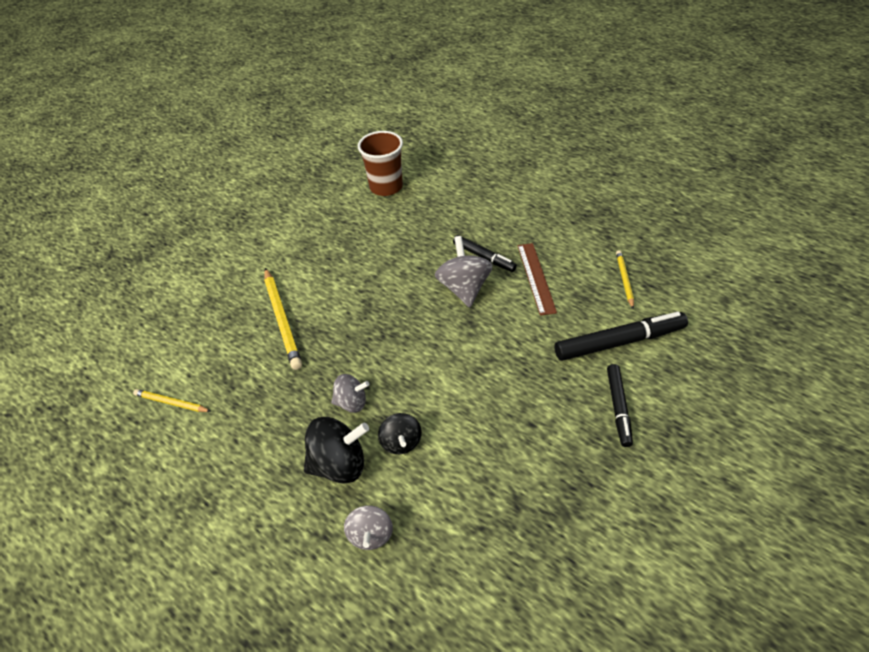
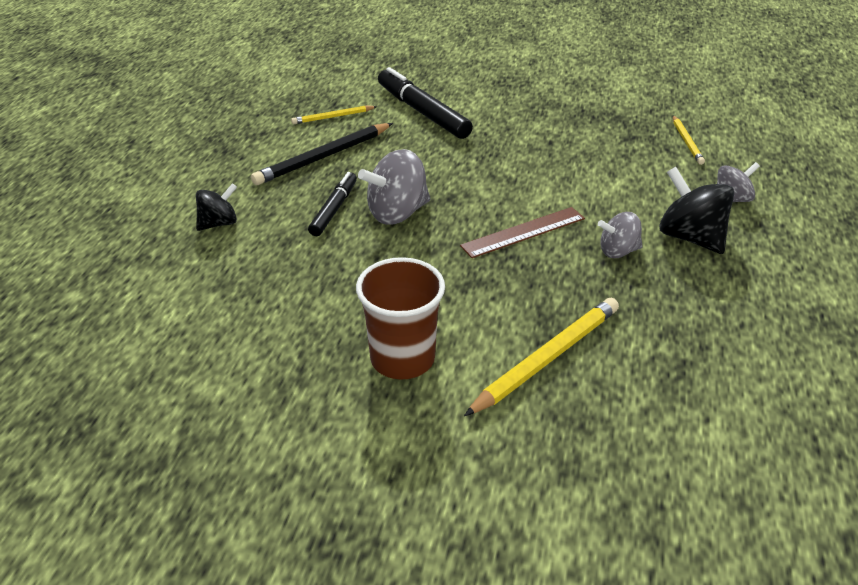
camera: 115 degrees left, 10 degrees down
yellow pencil [133,389,211,412] -> yellow pencil moved to [673,115,705,165]
grey spinning top [331,374,369,413] -> grey spinning top turned 75 degrees counterclockwise [598,212,643,258]
brown cup [358,131,403,196] -> brown cup moved to [356,257,445,380]
black spinning top [378,413,422,454] -> black spinning top moved to [196,183,237,231]
brown ruler [518,243,557,316] -> brown ruler moved to [460,207,585,258]
black marker [607,364,633,447] -> none
none -> black pencil [251,123,393,185]

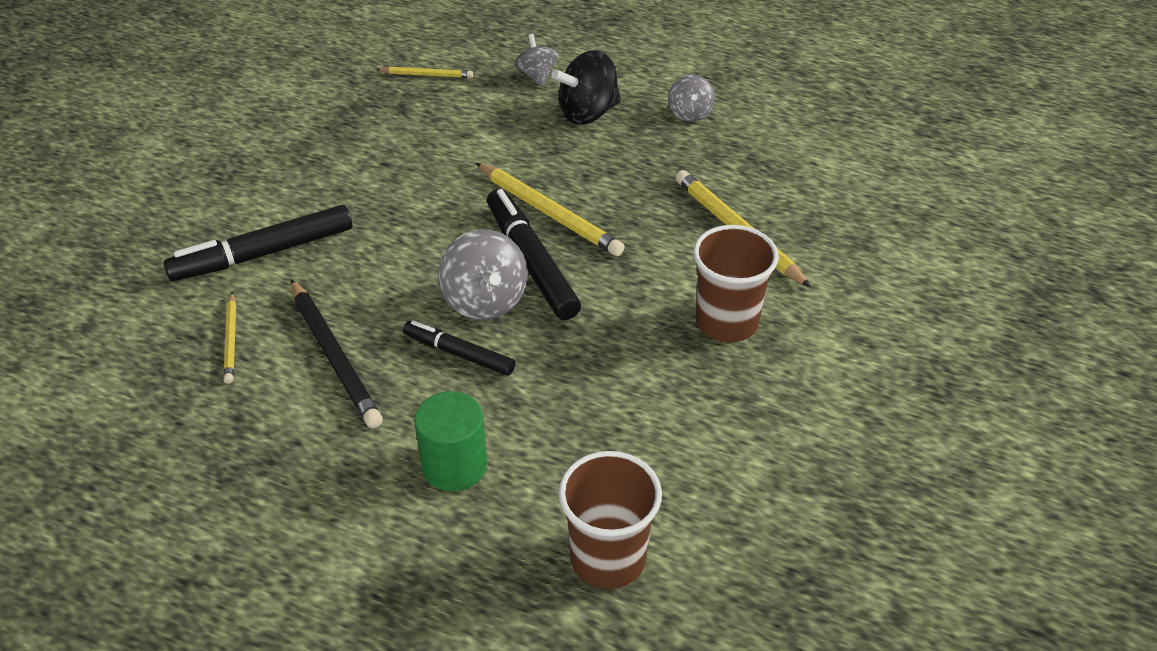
camera: 80 degrees left, 5 degrees up
black spinning top [196,183,237,231] -> green cylinder [414,391,487,491]
brown ruler [460,207,585,258] -> yellow pencil [476,163,625,256]
grey spinning top [598,212,643,258] -> grey spinning top moved to [668,74,715,122]
none -> black marker [487,189,581,320]
none -> brown cup [558,451,662,589]

